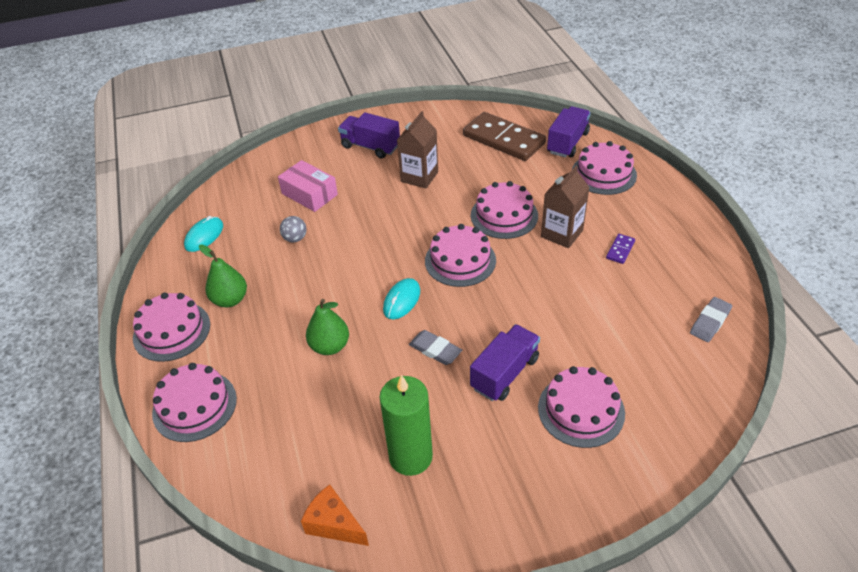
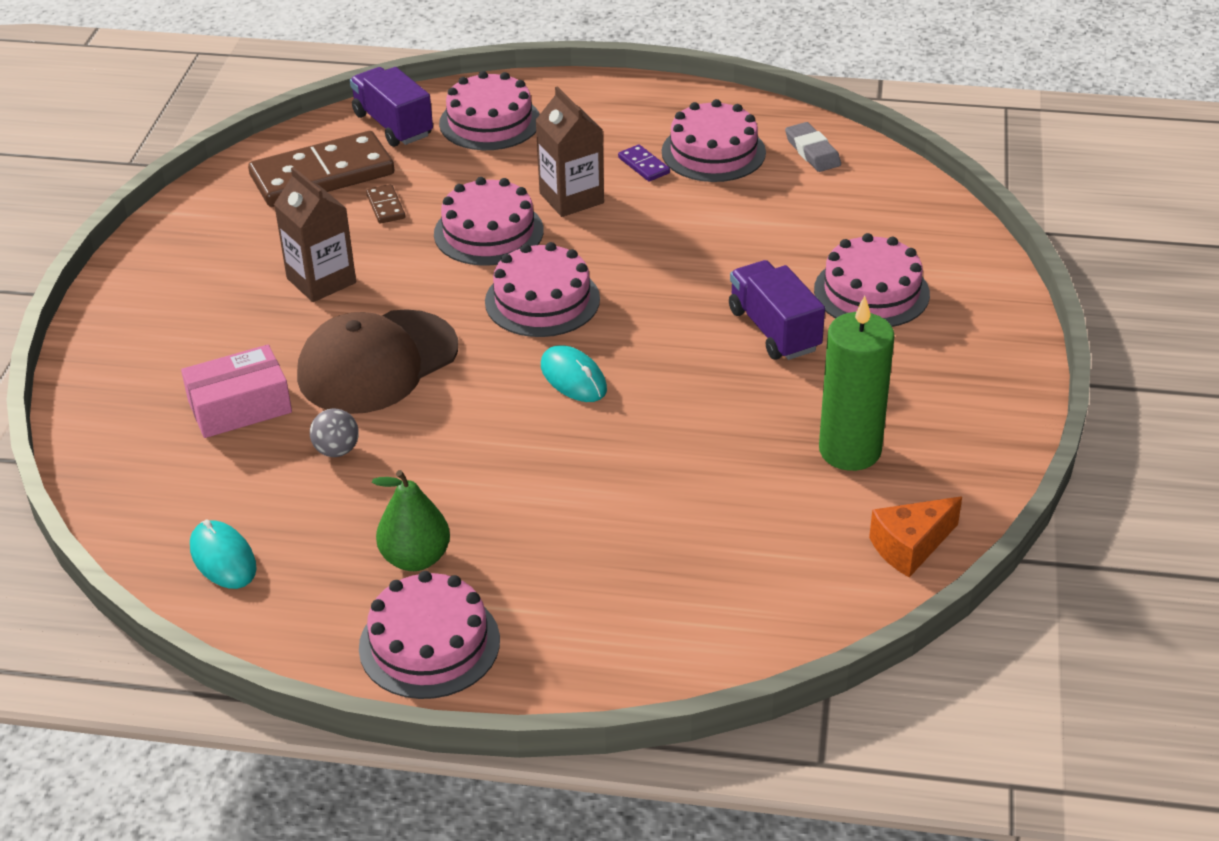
camera: 65 degrees left, 5 degrees down
pink cake [152,363,237,442] -> pink cake moved to [662,99,766,182]
green pear [306,299,349,355] -> none
purple truck [338,112,400,158] -> none
grey eraser [409,330,462,365] -> none
none -> brown cap [297,309,458,414]
none -> brown domino [366,184,405,224]

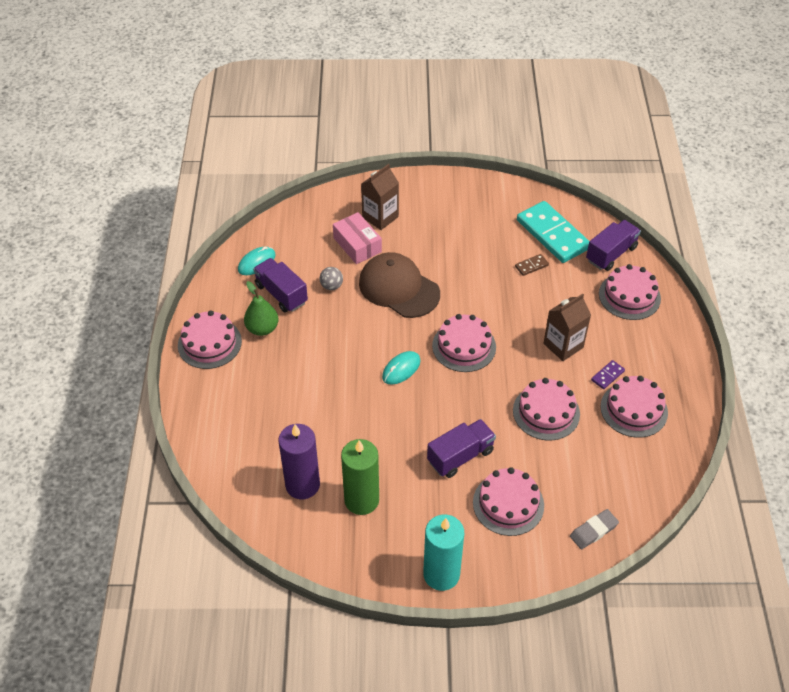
camera: 80 degrees right, 10 degrees up
brown domino [248,131,394,207] -> turquoise domino [517,201,589,263]
brown carton [274,167,356,302] -> brown carton moved to [361,164,399,230]
pink cake [434,177,544,266] -> pink cake moved to [513,378,580,440]
grey eraser [785,122,841,172] -> grey eraser moved to [570,509,619,549]
orange cheese [869,496,962,577] -> none
none -> purple truck [253,258,308,312]
none -> purple candle [278,424,320,499]
none -> turquoise candle [423,514,464,591]

